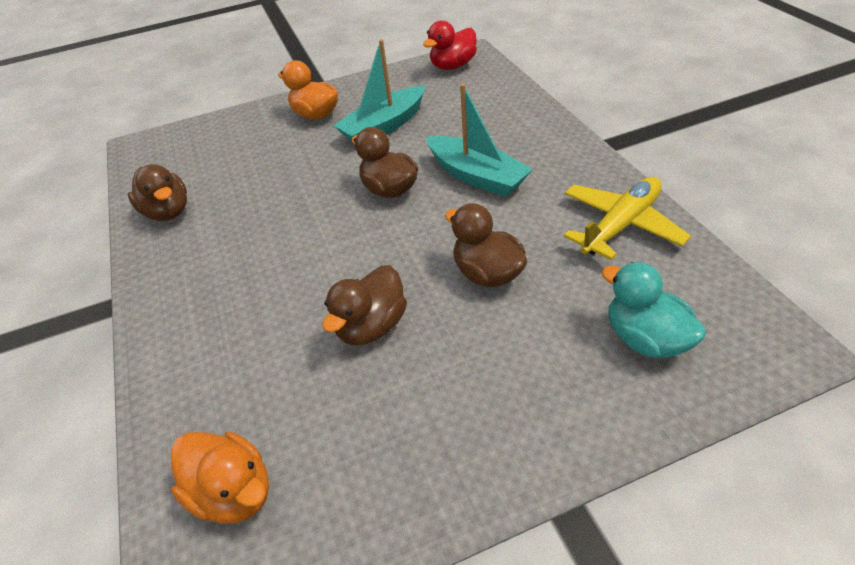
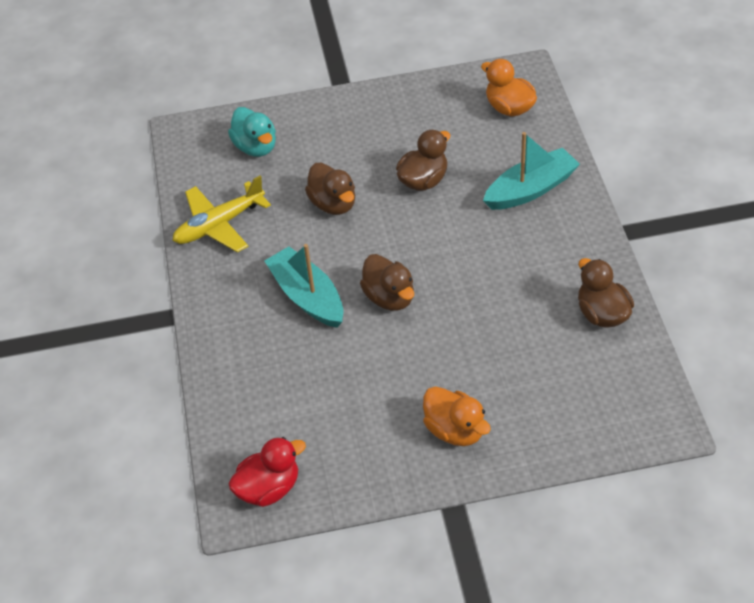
camera: 170 degrees left, 5 degrees up
turquoise boat [333,39,425,142] -> turquoise boat moved to [483,132,580,210]

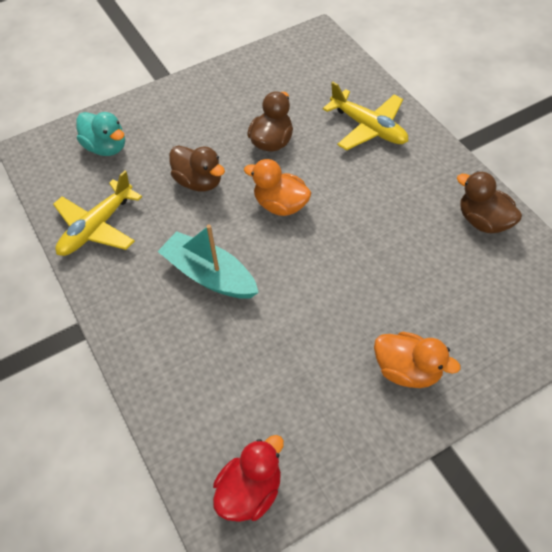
camera: 20 degrees left, 5 degrees up
brown duck [360,254,414,310] -> none
orange duck [481,59,537,117] -> orange duck moved to [244,159,311,216]
turquoise boat [483,132,580,210] -> yellow plane [323,82,408,150]

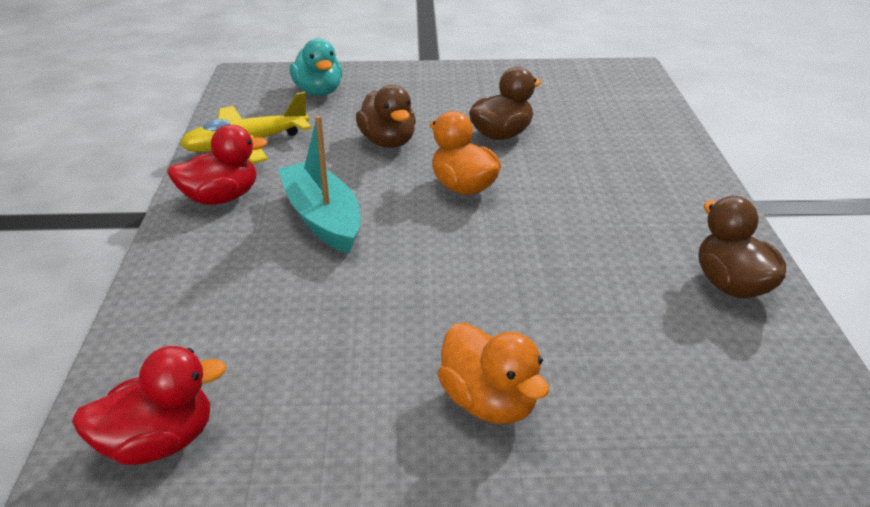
camera: 25 degrees right, 20 degrees down
yellow plane [323,82,408,150] -> none
none -> red duck [167,125,268,205]

